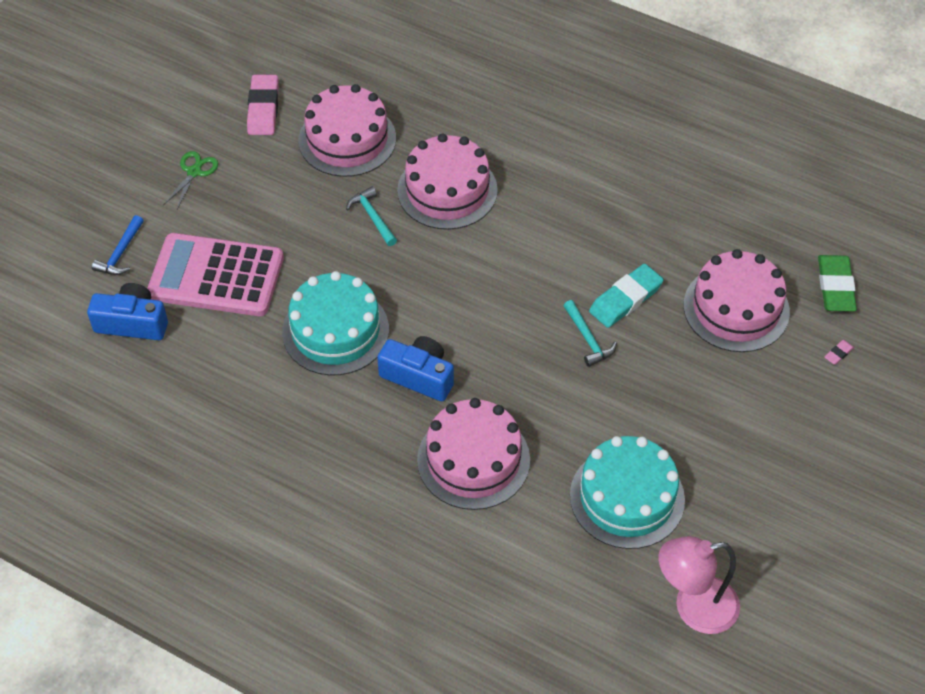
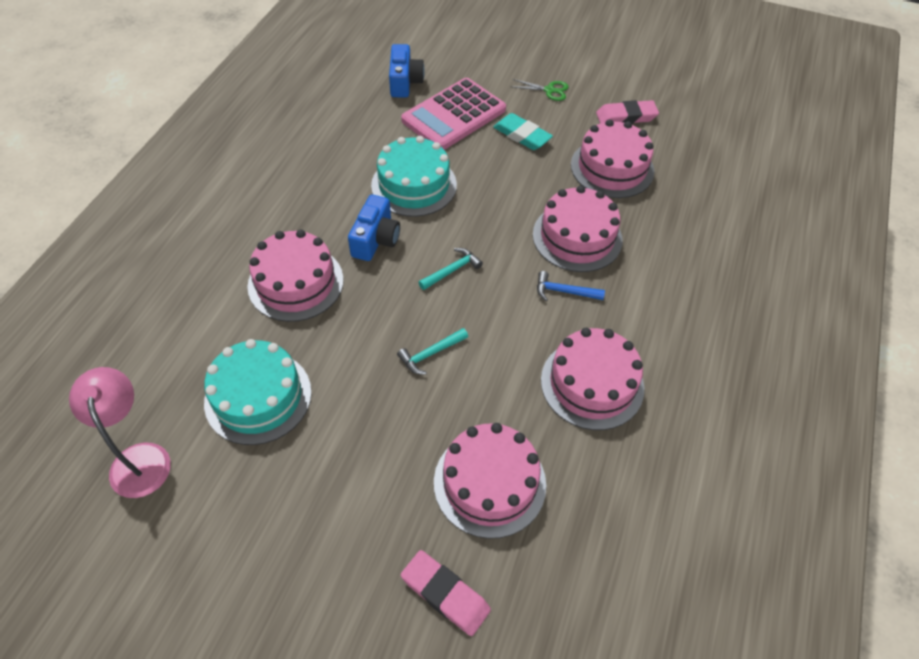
camera: 80 degrees right, 0 degrees up
blue hammer [92,215,144,275] -> blue hammer moved to [537,271,605,301]
pink calculator [147,233,284,316] -> pink calculator turned 135 degrees counterclockwise [401,78,506,150]
turquoise hammer [346,187,397,246] -> turquoise hammer moved to [418,248,483,290]
turquoise eraser [589,264,664,328] -> turquoise eraser moved to [493,113,553,150]
green eraser [818,255,857,311] -> none
pink eraser [825,340,854,365] -> pink eraser [401,550,491,636], size x2.30
none -> pink cake [541,328,644,430]

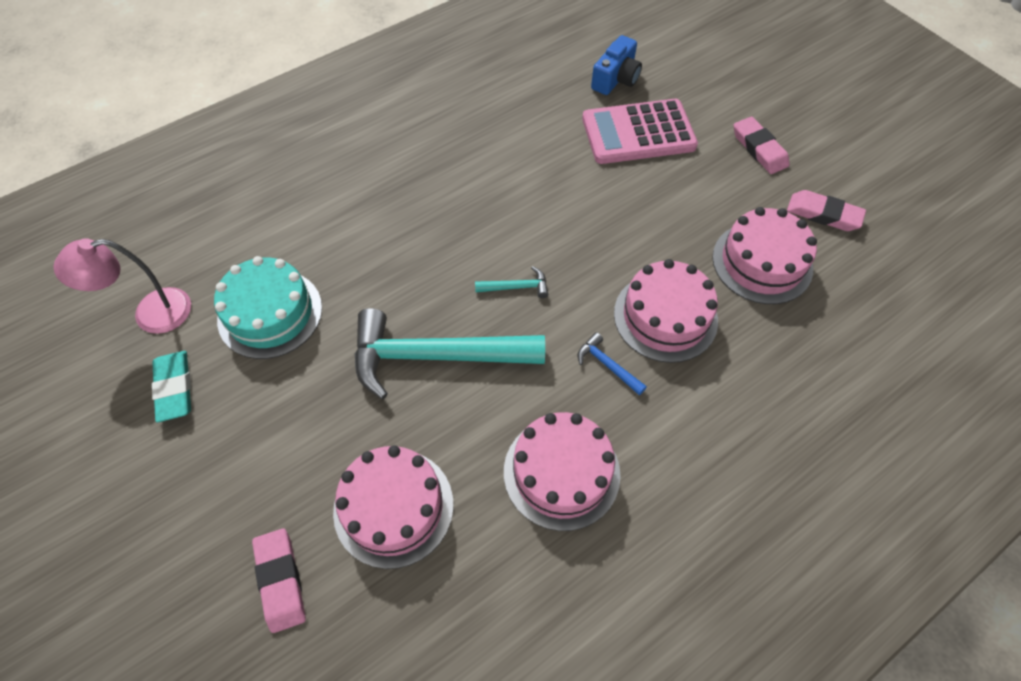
camera: 35 degrees right, 5 degrees up
pink lamp [69,367,171,498] -> pink lamp turned 120 degrees counterclockwise [53,238,191,334]
pink cake [247,230,344,322] -> none
blue camera [348,194,400,261] -> none
turquoise cake [371,136,457,217] -> none
turquoise hammer [397,328,468,375] -> turquoise hammer [354,308,545,399], size x2.48
turquoise eraser [493,113,553,150] -> turquoise eraser moved to [152,351,191,422]
green scissors [512,79,569,101] -> pink eraser [734,117,790,174]

